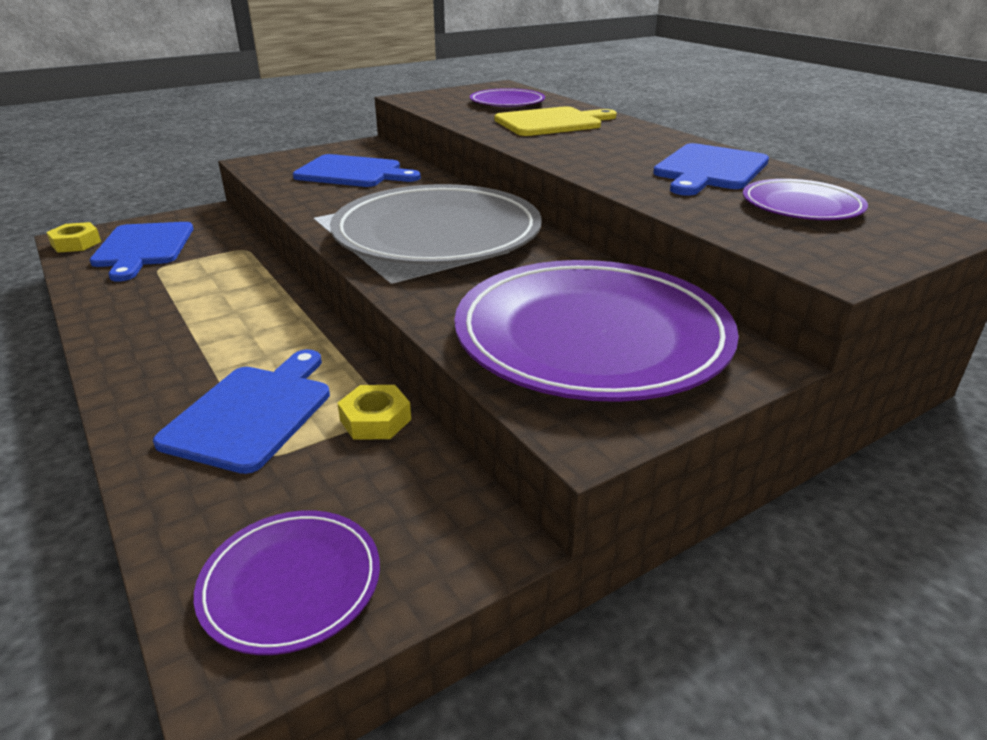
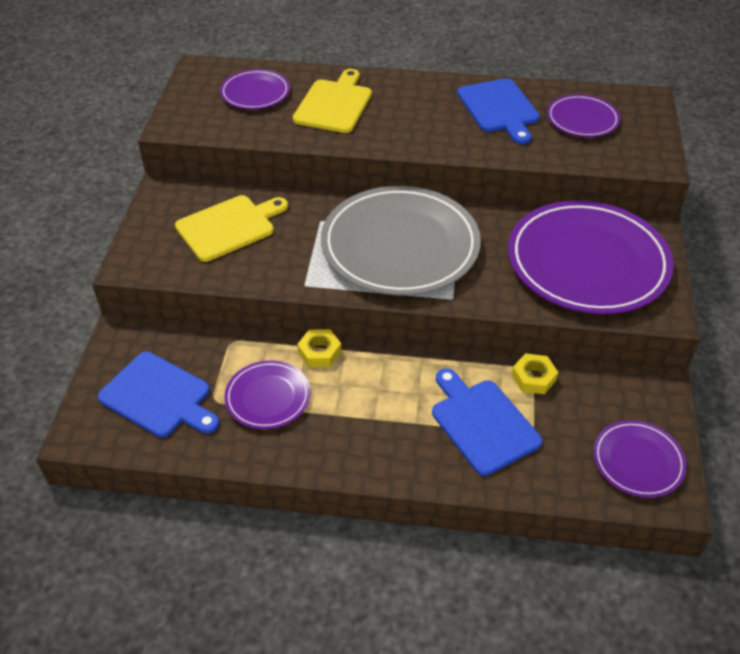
camera: 50 degrees left, 15 degrees up
yellow nut [46,222,101,253] -> yellow nut moved to [297,329,341,367]
blue cutting board [293,154,421,187] -> yellow cutting board [175,195,288,262]
none -> purple plate [224,360,310,429]

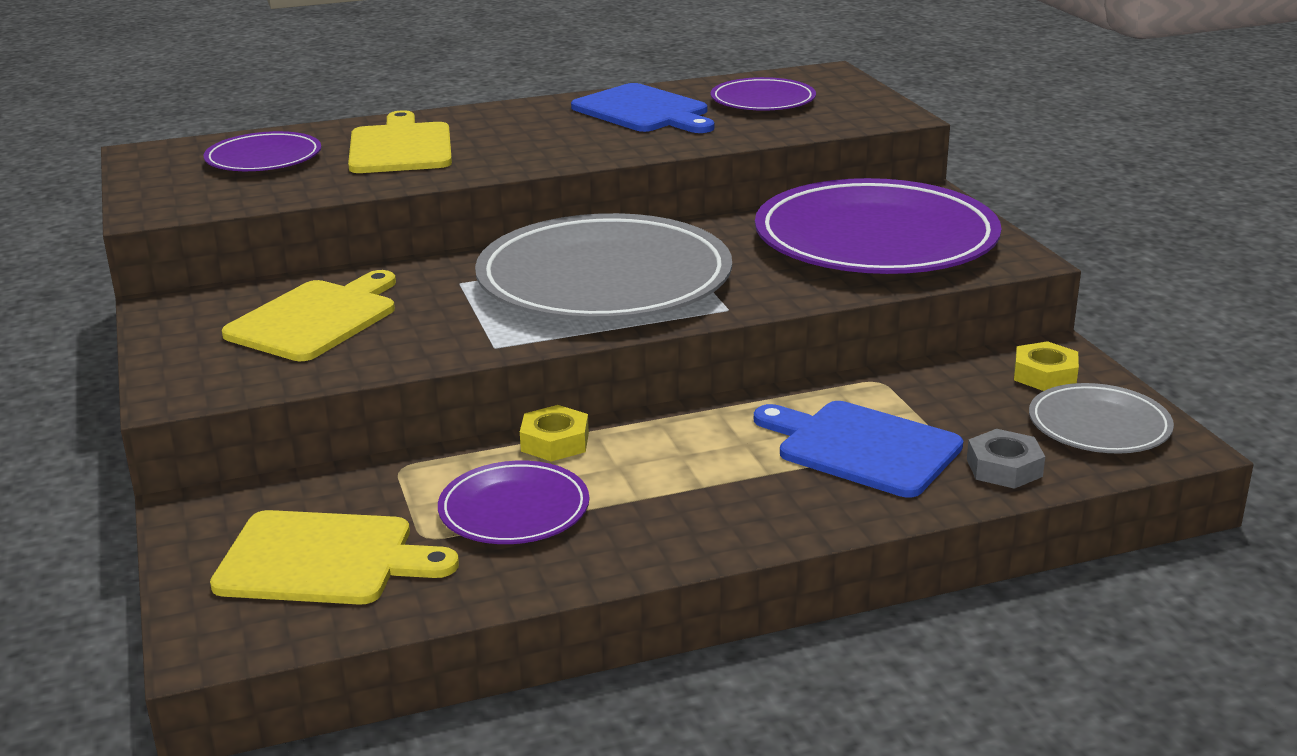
camera: 25 degrees left, 20 degrees down
blue cutting board [98,352,220,437] -> yellow cutting board [210,510,459,605]
yellow nut [512,353,558,394] -> yellow nut moved to [1014,341,1079,391]
purple plate [593,420,687,498] -> grey plate [1029,383,1174,454]
none -> grey nut [967,429,1045,489]

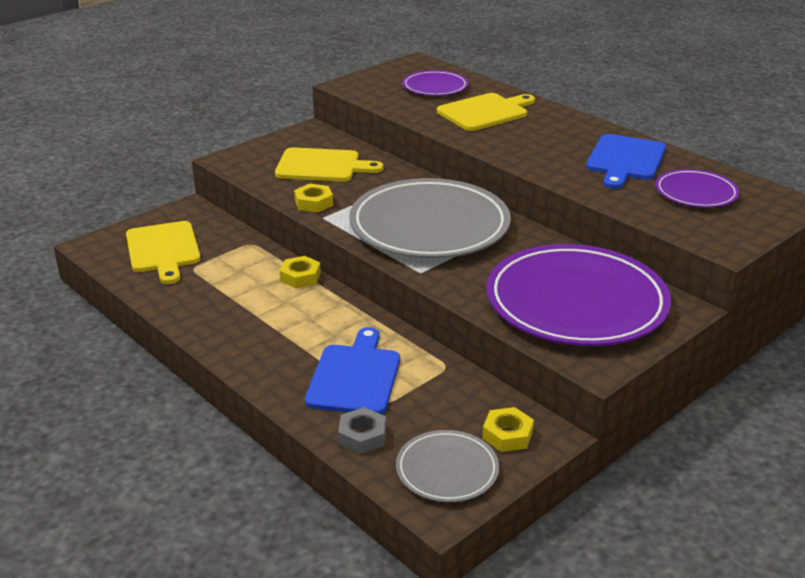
camera: 65 degrees right, 5 degrees up
purple plate [438,461,589,544] -> none
none -> yellow nut [294,184,333,213]

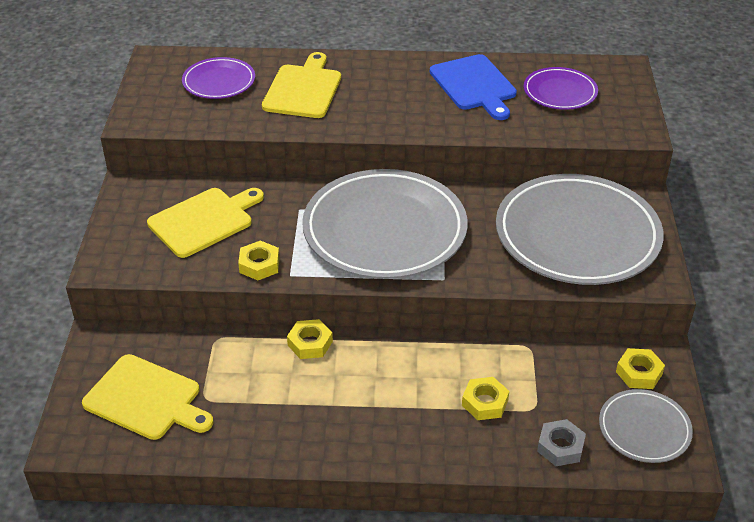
camera: 45 degrees left, 10 degrees up
blue cutting board [305,327,400,414] -> yellow nut [462,377,509,420]
purple plate [486,244,671,346] -> grey plate [496,174,664,285]

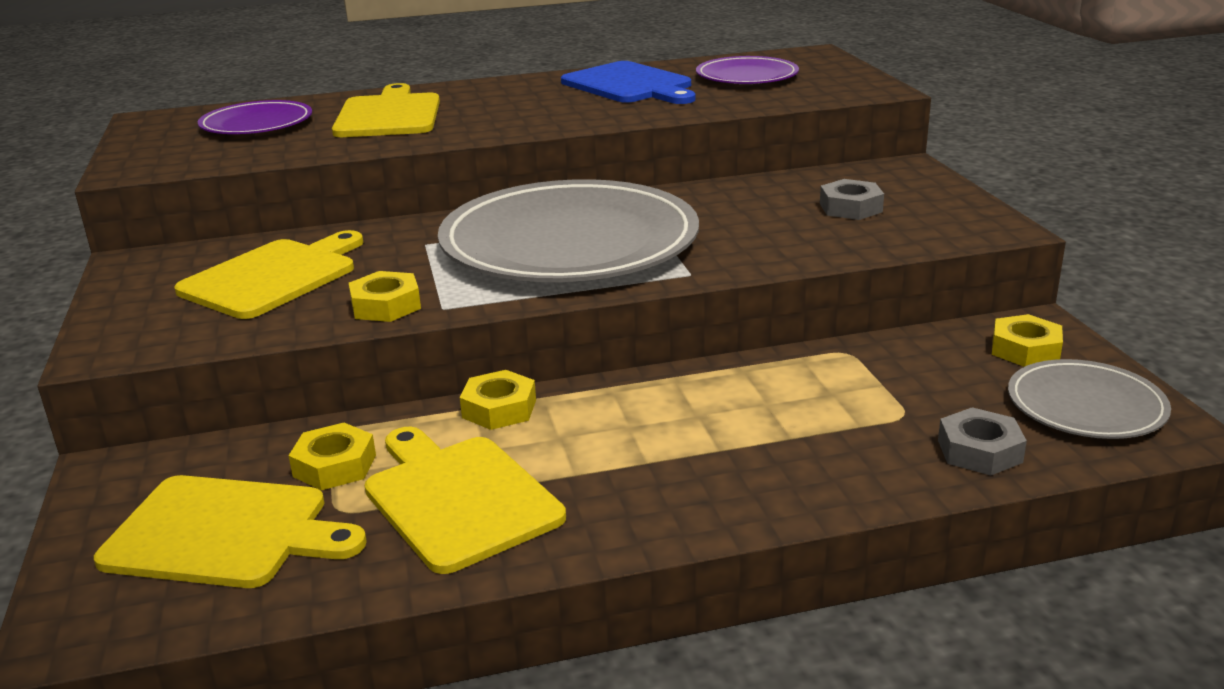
camera: 15 degrees left, 15 degrees down
yellow nut [462,377,509,420] -> yellow nut moved to [289,423,376,490]
grey plate [496,174,664,285] -> grey nut [820,179,884,220]
none -> yellow cutting board [365,427,566,574]

